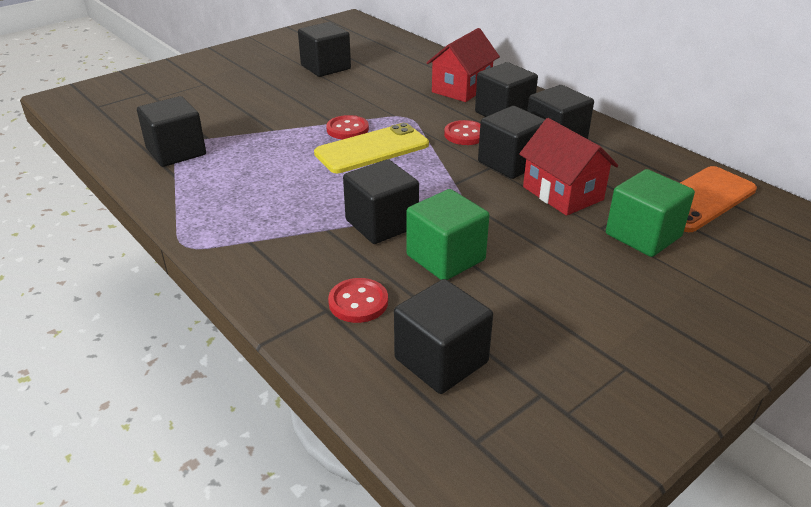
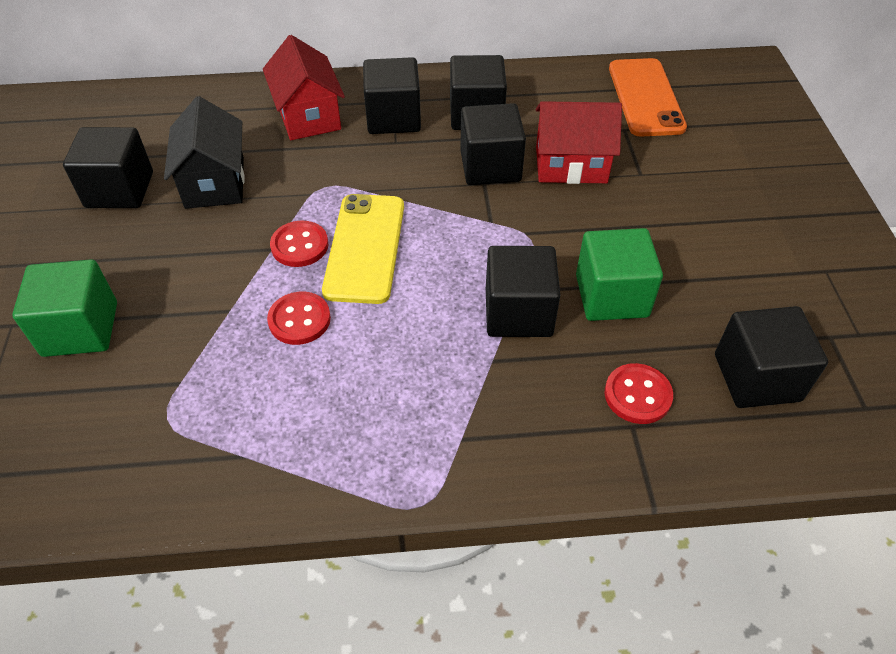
camera: 55 degrees left, 15 degrees up
black cube [137,96,206,167] -> none
red button [444,120,480,145] -> red button moved to [267,292,331,345]
green cube [606,169,695,257] -> green cube moved to [12,259,117,357]
none -> black house [164,96,245,209]

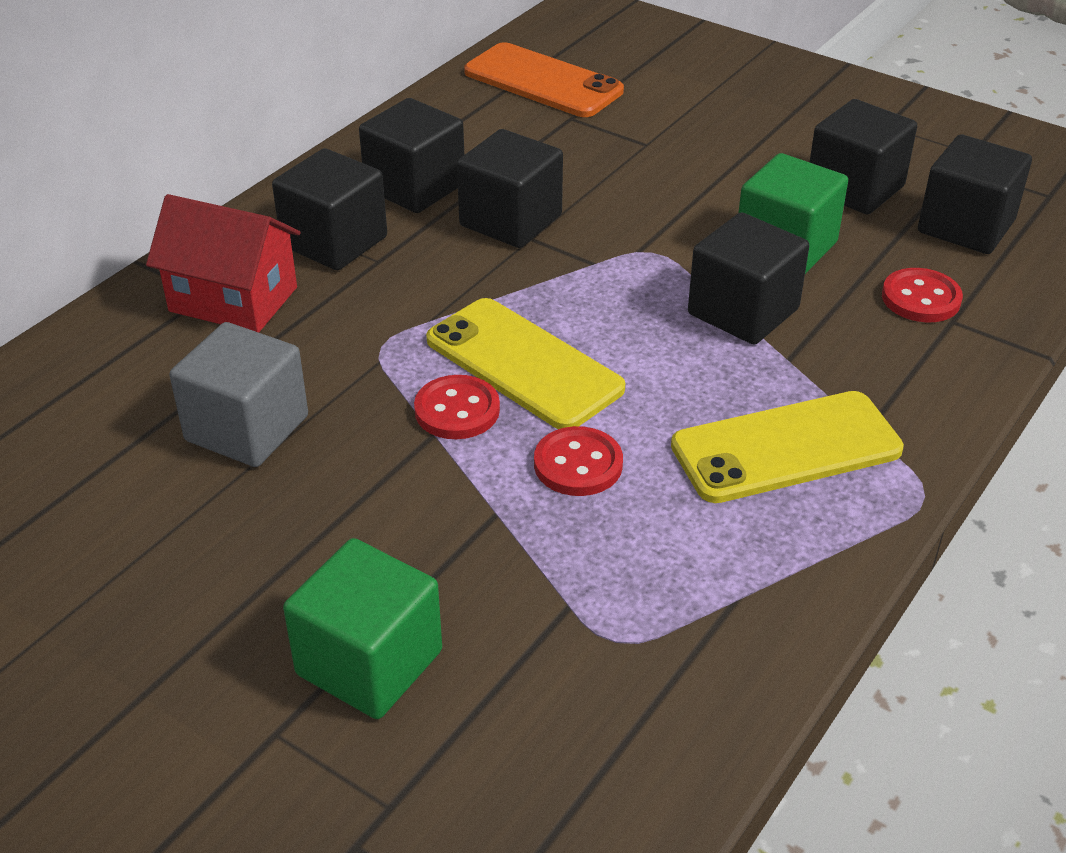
camera: 50 degrees left, 10 degrees down
black cube [63,127,153,208] -> black cube moved to [810,99,917,215]
black house [164,96,245,209] -> grey cube [169,322,308,467]
red house [535,101,622,184] -> none
none -> yellow phone [671,391,904,503]

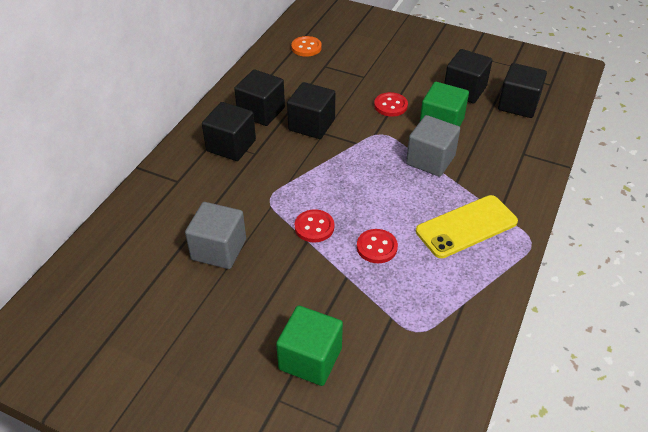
camera: 10 degrees left, 5 degrees up
red house [146,194,301,333] -> none
yellow phone [426,298,625,429] -> none
orange phone [464,42,624,117] -> orange button [291,36,322,57]
black cube [688,212,809,345] -> grey cube [406,115,460,177]
red button [882,268,963,322] -> red button moved to [374,92,408,117]

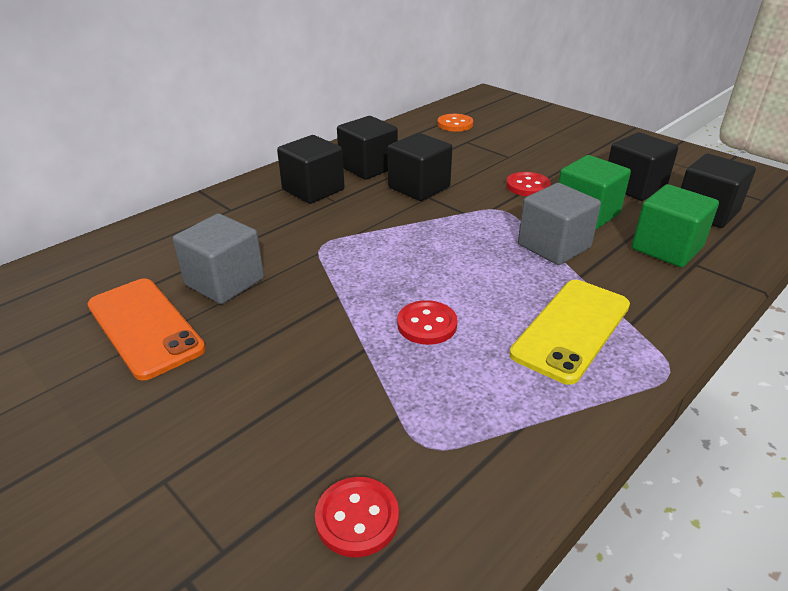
camera: 20 degrees right, 10 degrees down
green cube [276,305,343,386] -> green cube moved to [631,184,719,268]
red button [295,209,334,242] -> red button moved to [315,477,399,557]
yellow phone [416,195,518,258] -> yellow phone turned 45 degrees counterclockwise [509,280,630,385]
none -> orange phone [87,278,206,380]

